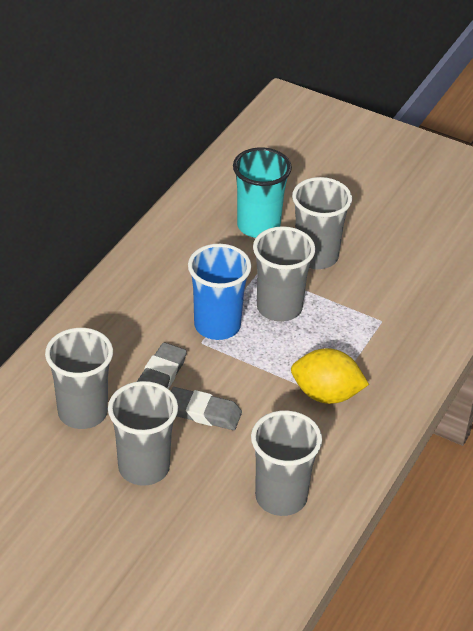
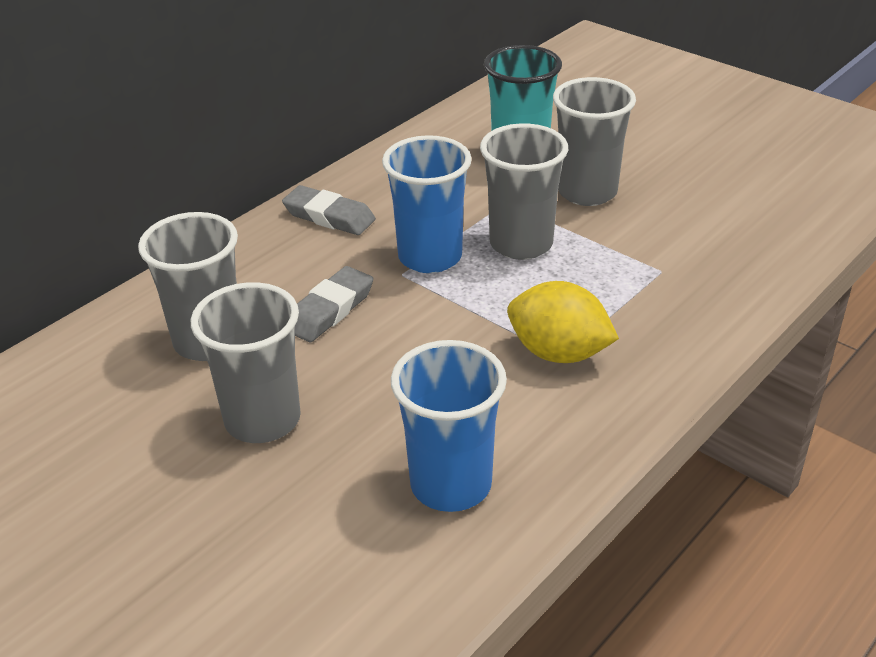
camera: 15 degrees right, 5 degrees down
grey eraser [171,387,242,430] -> grey eraser moved to [282,185,376,235]
grey cup [251,410,322,516] -> blue cup [391,340,507,512]

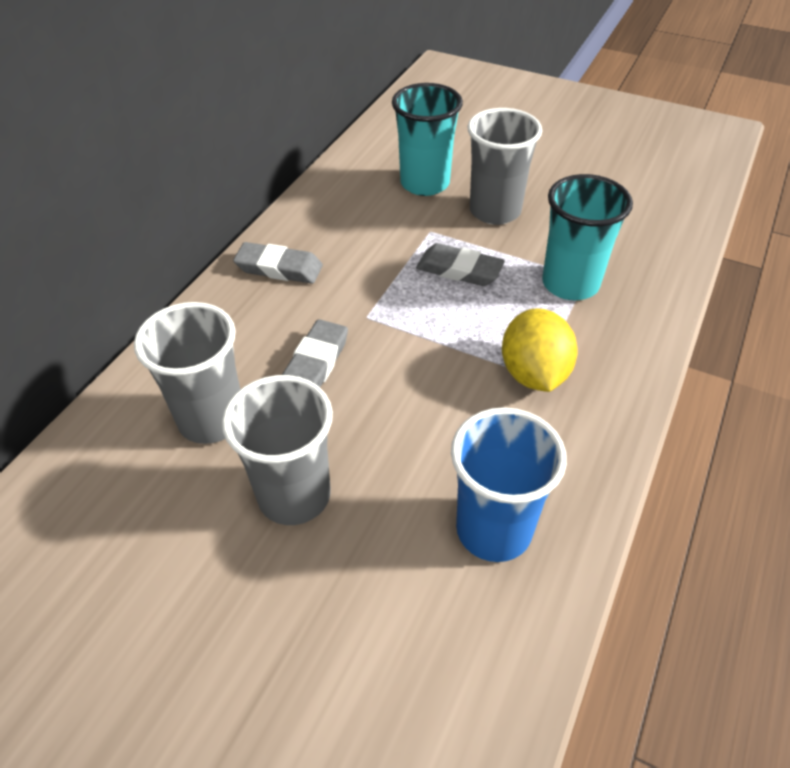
camera: 15 degrees left, 10 degrees up
blue cup [382,135,472,273] -> none
grey cup [480,123,568,260] -> grey eraser [416,243,505,286]
yellow lemon [507,281,619,363] -> yellow lemon turned 75 degrees clockwise [502,308,578,392]
none -> turquoise cup [542,174,633,300]

